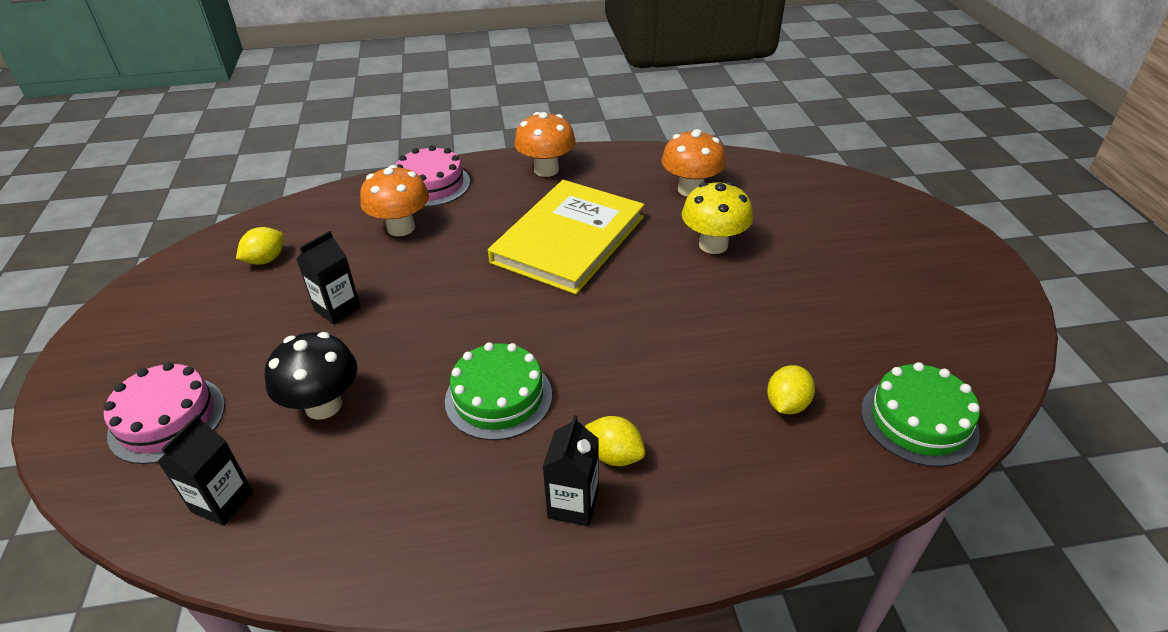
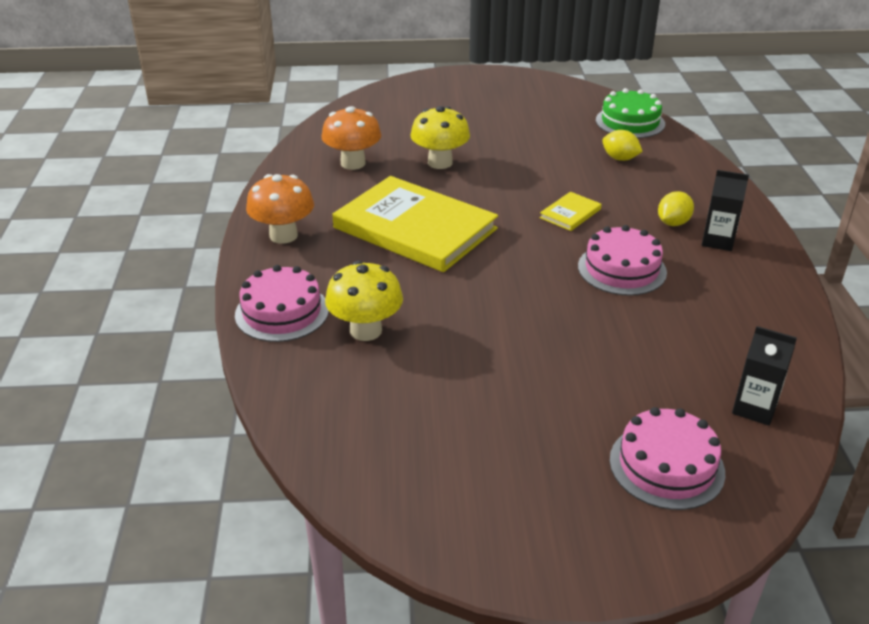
camera: 85 degrees left, 5 degrees down
yellow lemon [236,227,284,265] -> none
black mushroom [265,332,357,420] -> none
black carton [296,231,361,324] -> none
orange mushroom [360,165,429,236] -> yellow mushroom [325,261,403,341]
green cake [445,342,552,440] -> pink cake [578,225,667,296]
none -> yellow book [540,192,601,231]

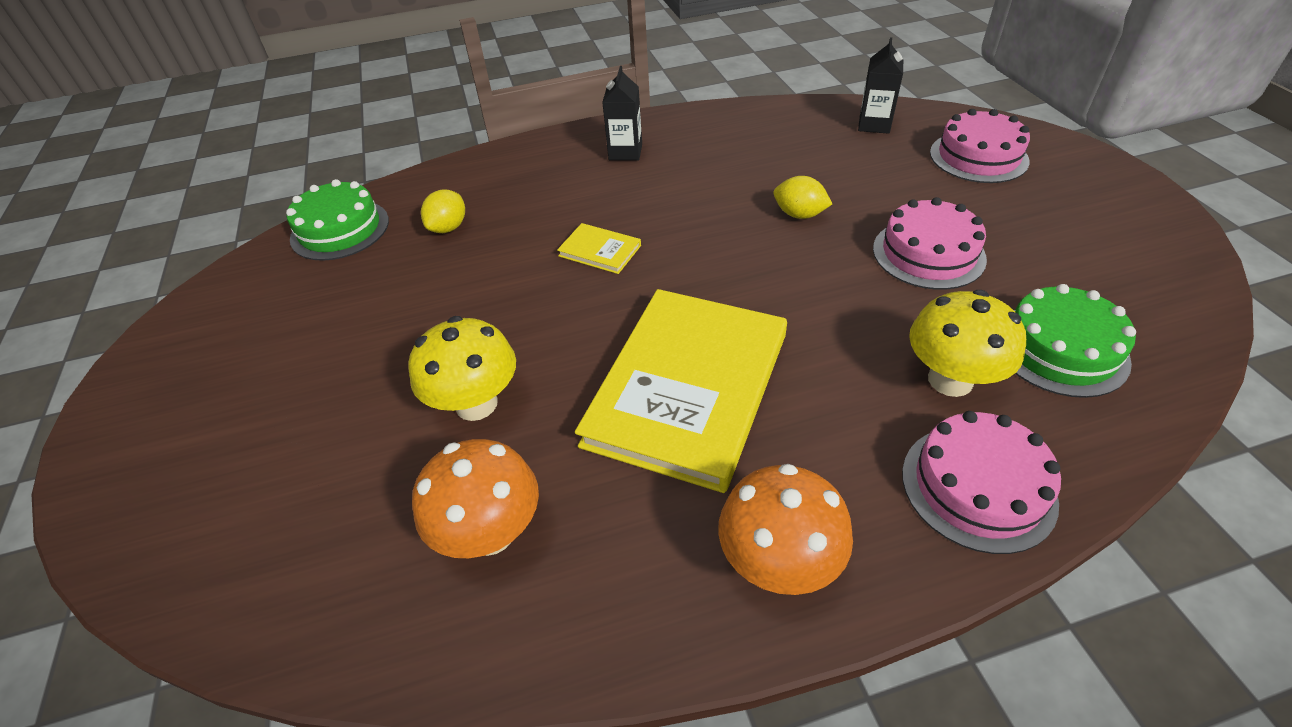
camera: 100 degrees left, 10 degrees up
pink cake [578,225,667,296] -> pink cake moved to [873,197,987,290]
yellow lemon [658,191,694,226] -> yellow lemon moved to [773,176,832,219]
none -> green cake [1014,284,1136,398]

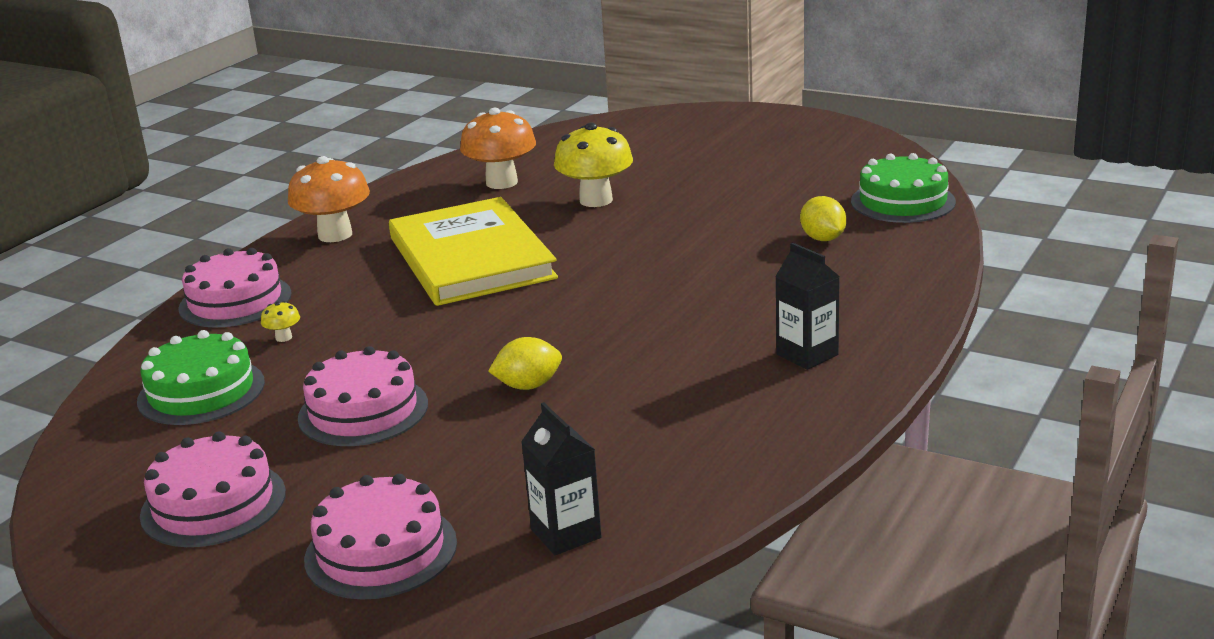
camera: 135 degrees right, 20 degrees down
yellow book [557,223,641,274] -> none
yellow mushroom [909,290,1026,397] -> yellow mushroom [261,301,300,342], size x0.42
none -> pink cake [140,431,286,547]

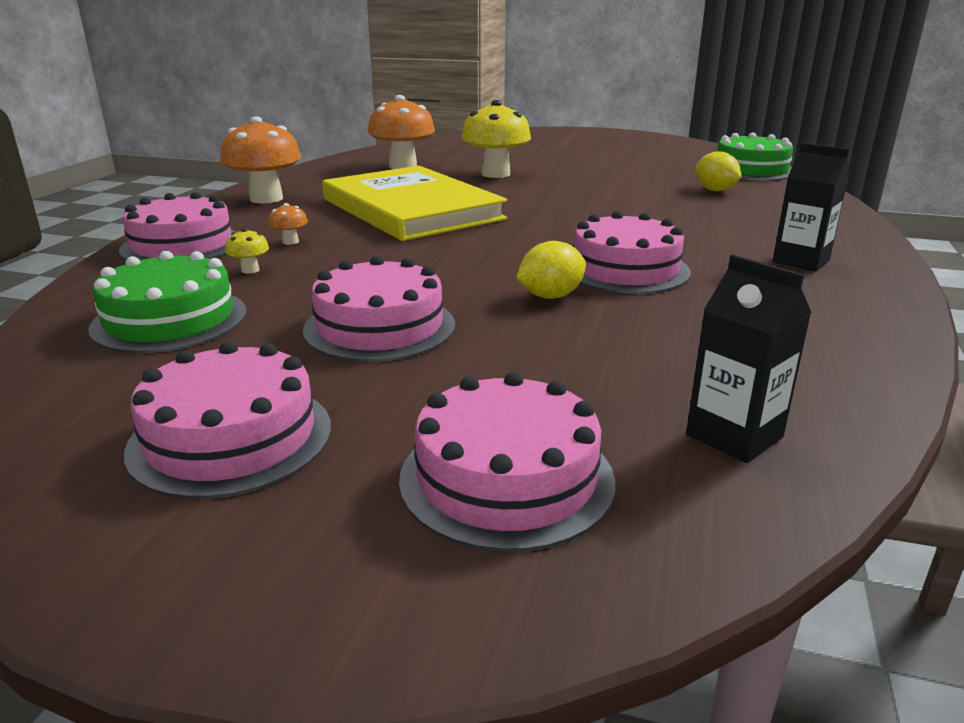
camera: 15 degrees left, 0 degrees up
none -> orange mushroom [269,203,308,245]
none -> pink cake [573,211,691,294]

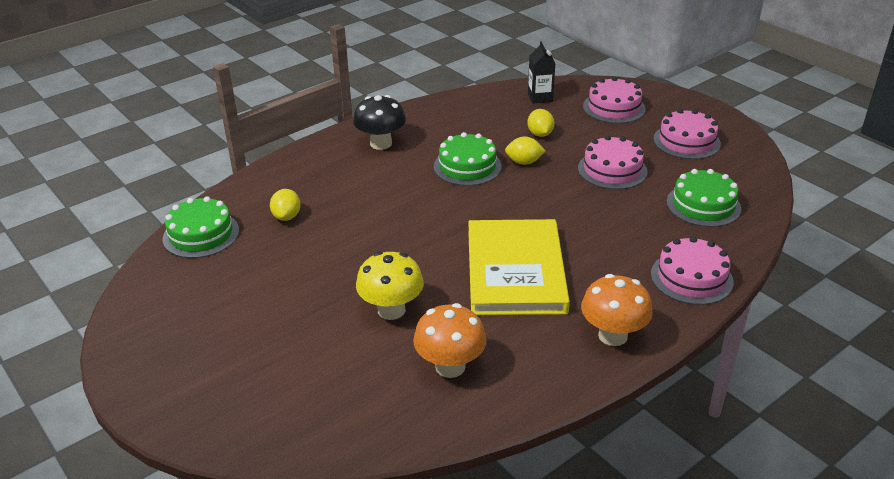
camera: 145 degrees left, 10 degrees up
yellow mushroom [225,228,269,274] -> none
orange mushroom [269,203,308,245] -> none
pink cake [573,211,691,294] -> green cake [434,132,502,186]
black carton [772,143,849,272] -> black mushroom [353,95,406,150]
none -> yellow lemon [527,109,554,137]

